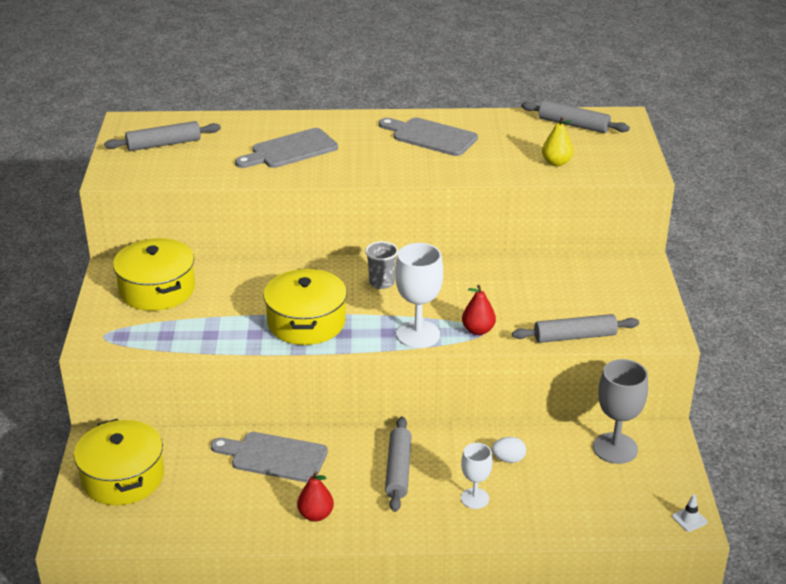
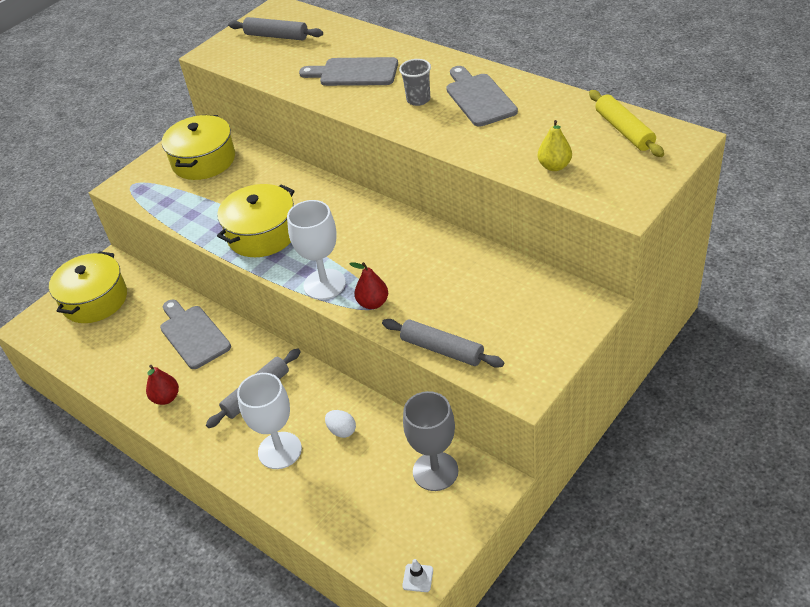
camera: 45 degrees right, 10 degrees up
grey cup [365,241,398,289] -> grey cup moved to [399,59,431,106]
white goblet [461,443,492,509] -> white goblet [237,373,302,469], size x1.62
grey rolling pin [521,100,630,133] -> yellow rolling pin [589,90,664,157]

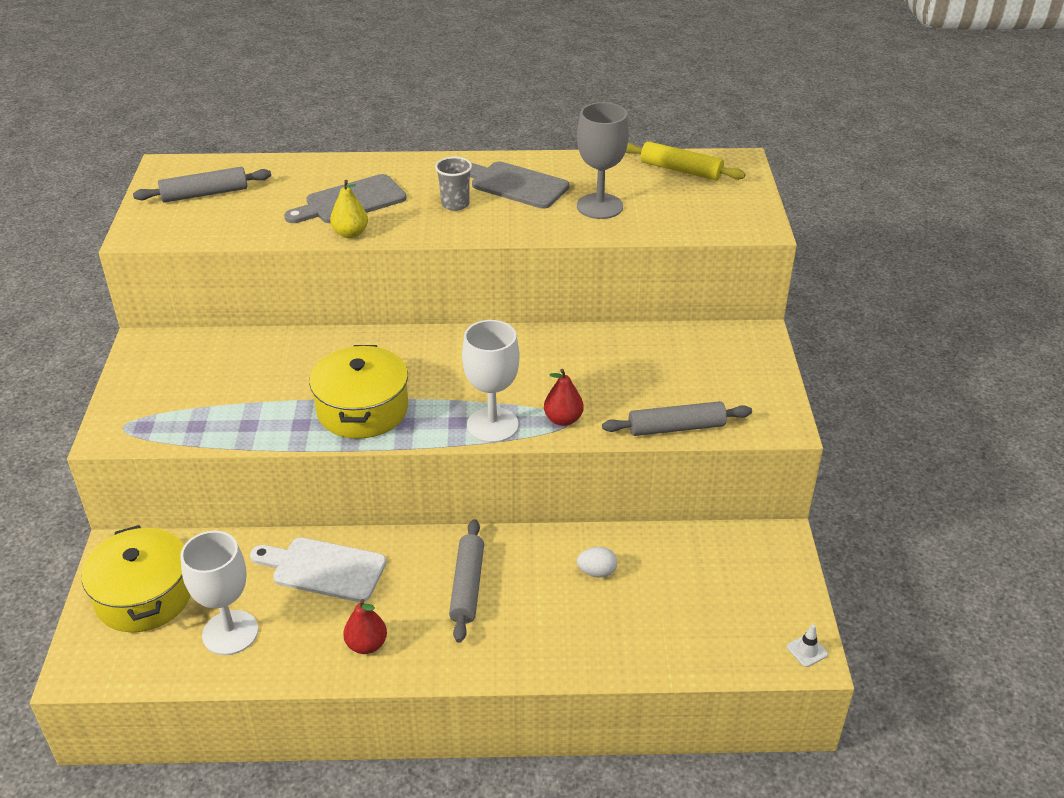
camera: 45 degrees left, 5 degrees down
grey cutting board [160,300,231,369] -> white cutting board [250,537,386,602]
yellow pot [162,115,235,180] -> none
white goblet [237,373,302,469] -> white goblet moved to [180,531,258,655]
grey goblet [403,391,458,491] -> grey goblet moved to [577,102,629,219]
yellow pear [538,120,572,171] -> yellow pear moved to [330,180,368,238]

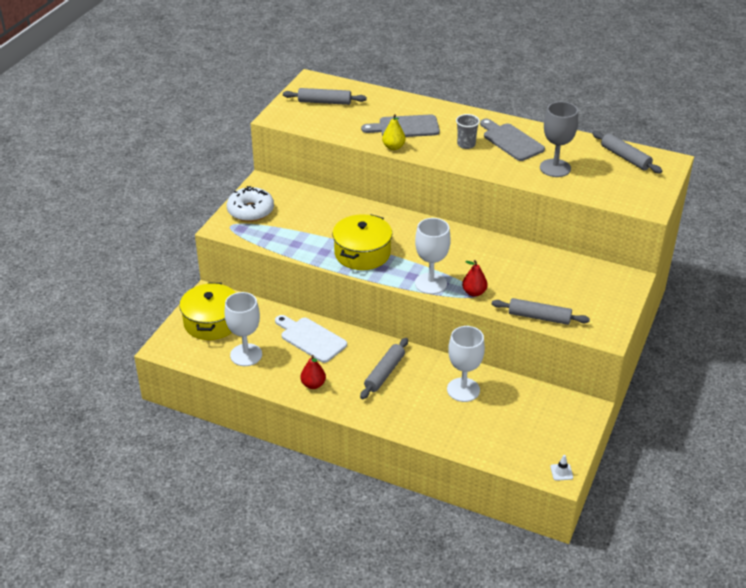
camera: 25 degrees right, 0 degrees up
white egg [577,547,617,578] -> white goblet [447,326,485,402]
yellow rolling pin [626,141,746,180] -> grey rolling pin [592,131,662,173]
none -> white donut [227,186,274,222]

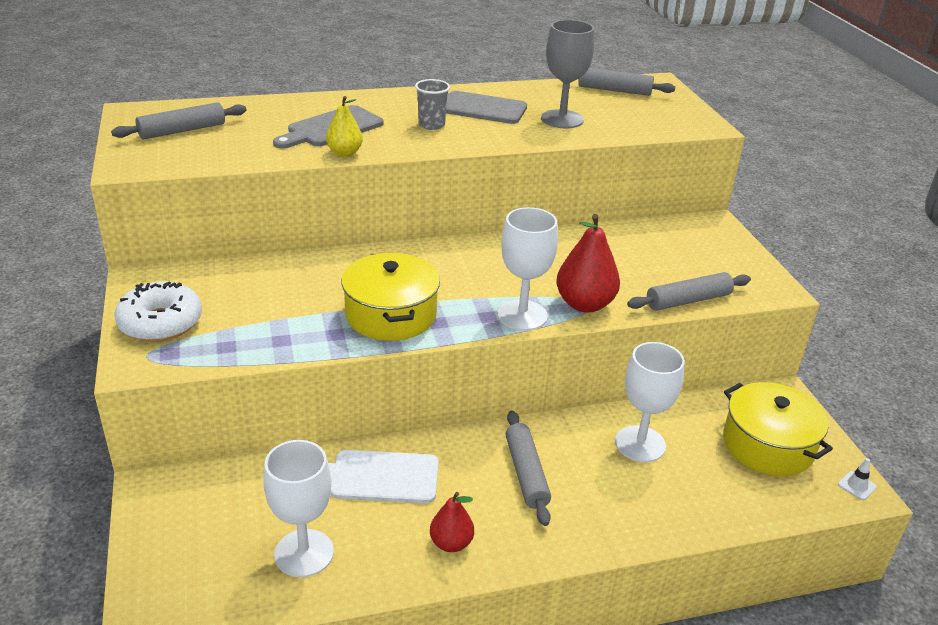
camera: 40 degrees left, 5 degrees down
yellow pot [179,283,236,340] -> yellow pot moved to [723,382,833,476]
red pear [462,260,487,297] -> red pear [556,214,620,313], size x1.65

